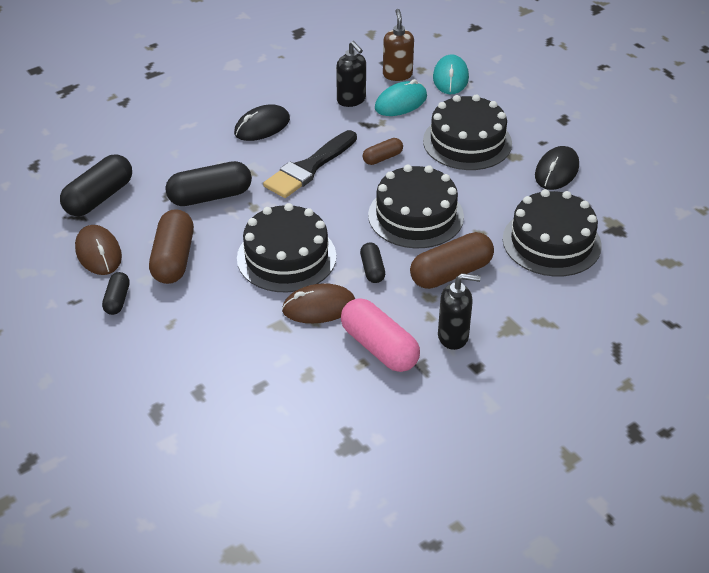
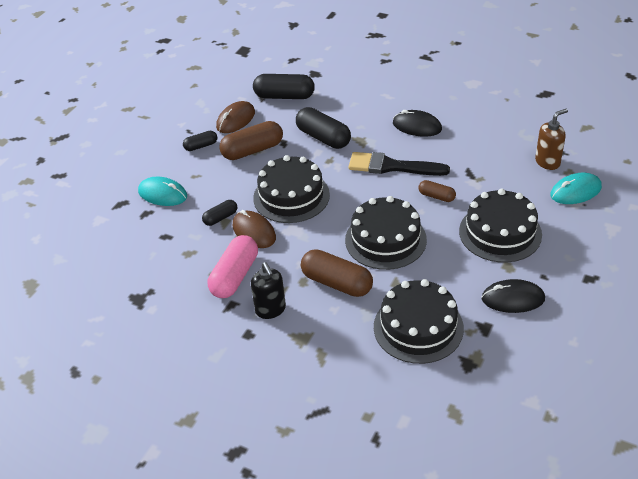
camera: 65 degrees right, 0 degrees up
black soap dispenser [336,41,366,107] -> none
black capsule [360,243,385,283] -> black capsule moved to [202,200,237,226]
turquoise mouse [375,79,427,116] -> turquoise mouse moved to [138,176,187,206]

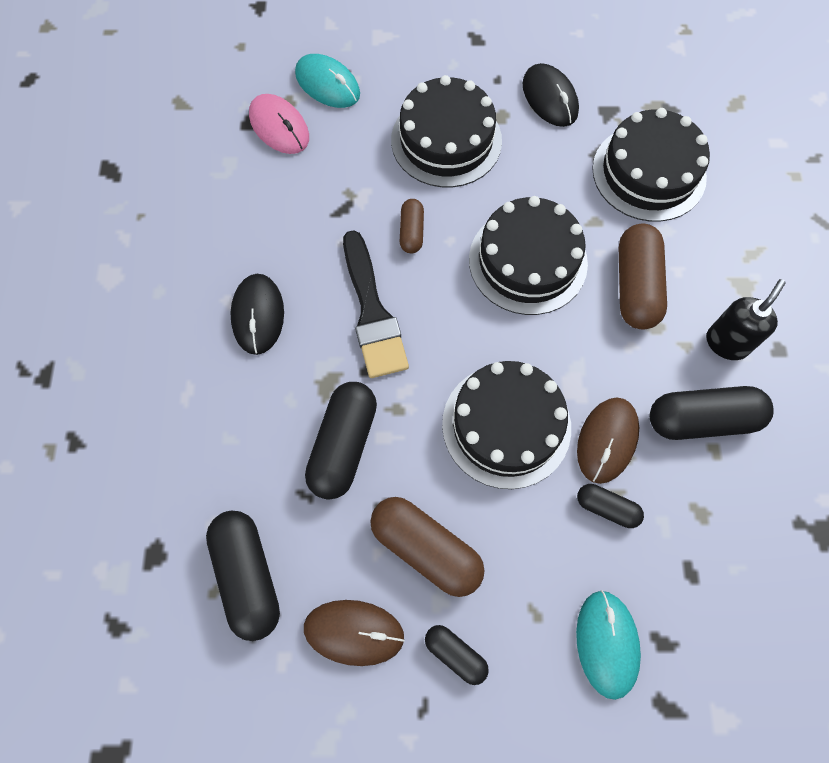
camera: 120 degrees left, 25 degrees up
pink capsule [208,235,258,298] -> black capsule [650,386,774,440]
brown soap dispenser [535,109,568,170] -> pink mouse [249,94,309,154]

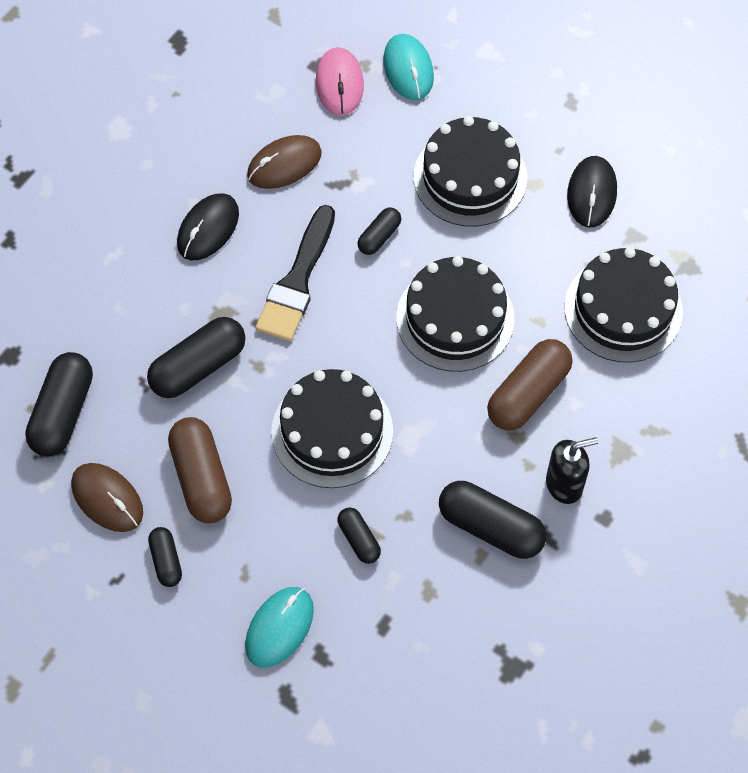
camera: 35 degrees right, 5 degrees down
brown capsule [400,199,424,253] -> black capsule [357,208,401,255]
brown mouse [577,397,639,484] -> brown mouse moved to [247,135,322,189]

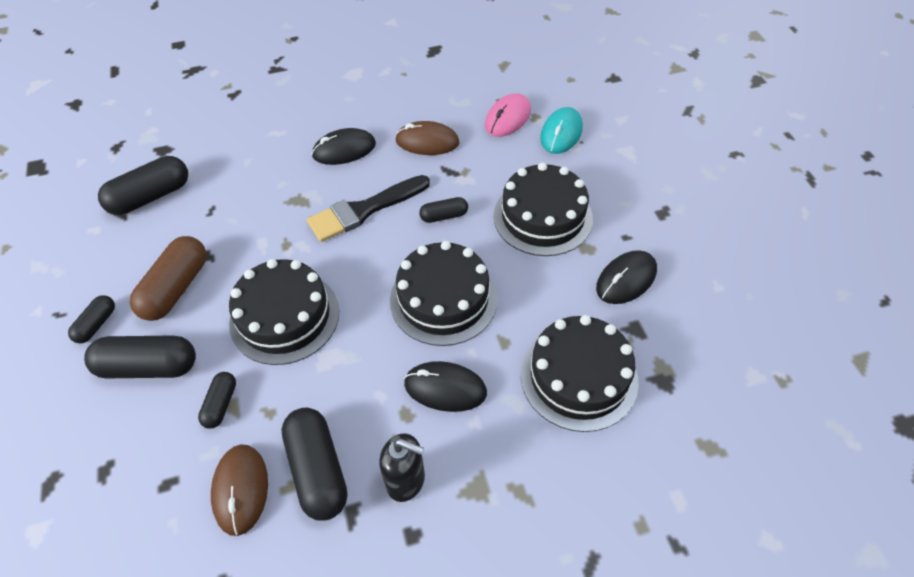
camera: 40 degrees right, 10 degrees down
brown mouse [71,463,143,532] -> brown mouse moved to [211,444,268,536]
black capsule [147,317,246,398] -> black capsule moved to [84,335,196,378]
turquoise mouse [245,587,314,668] -> none
brown capsule [487,339,572,430] -> black mouse [404,361,487,412]

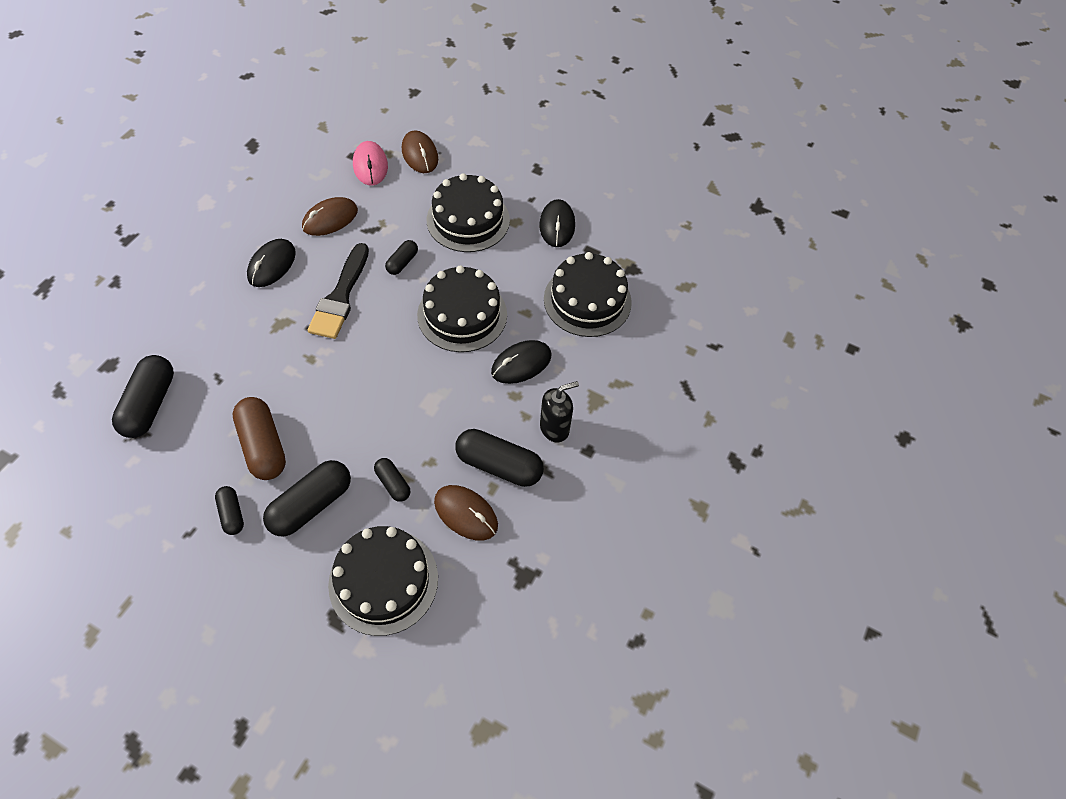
camera: 50 degrees left, 5 degrees up
black cake [229,259,339,365] -> black cake moved to [328,526,438,636]
turquoise mouse [540,107,583,154] -> brown mouse [402,130,438,173]

